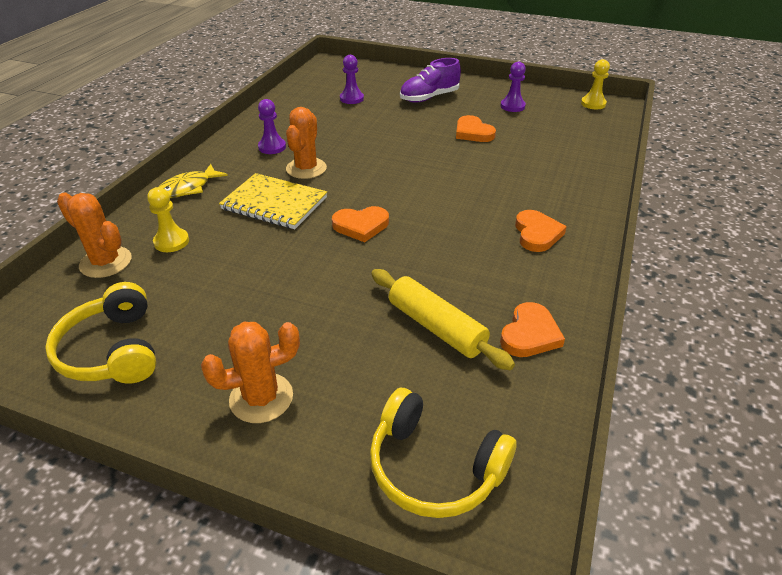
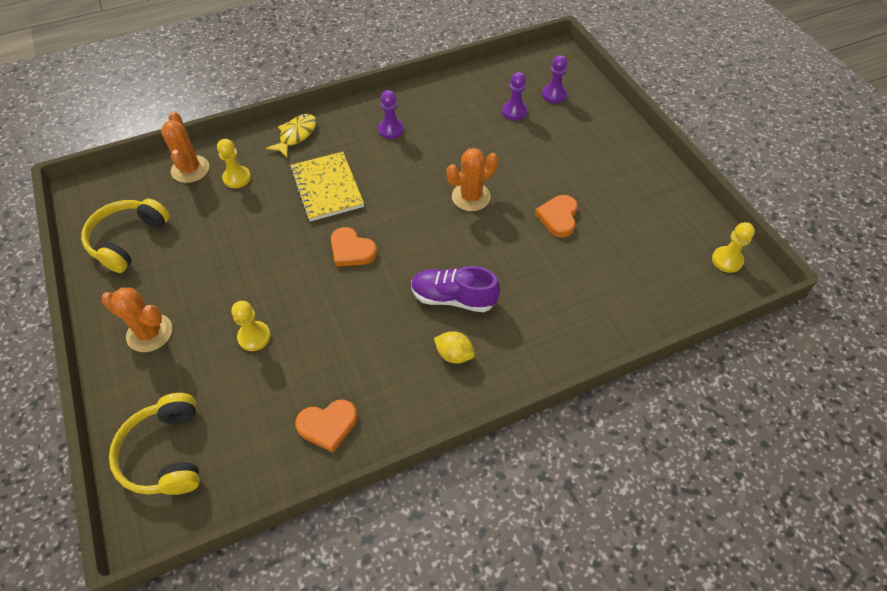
camera: 45 degrees right, 15 degrees up
yellow fish [159,164,228,198] -> yellow fish turned 120 degrees clockwise [266,114,317,158]
orange cactus [286,107,327,179] -> orange cactus moved to [446,148,498,211]
yellow rolling pin [371,269,515,370] -> none
purple shoe [400,58,461,103] -> purple shoe moved to [411,266,500,313]
purple pawn [500,62,526,112] -> purple pawn moved to [542,55,567,103]
orange heart [515,210,567,252] -> yellow lemon [434,331,475,364]
none -> yellow pawn [231,301,271,351]

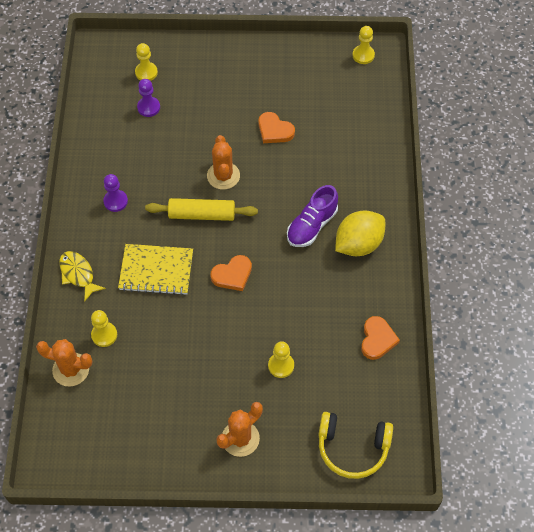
camera: 65 degrees left, 5 degrees up
yellow headphones [81,198,170,273] -> none
yellow lemon [434,331,475,364] -> yellow lemon [335,210,385,256], size x1.86
purple pawn [542,55,567,103] -> yellow pawn [135,43,158,81]
none -> yellow rolling pin [145,198,258,221]

